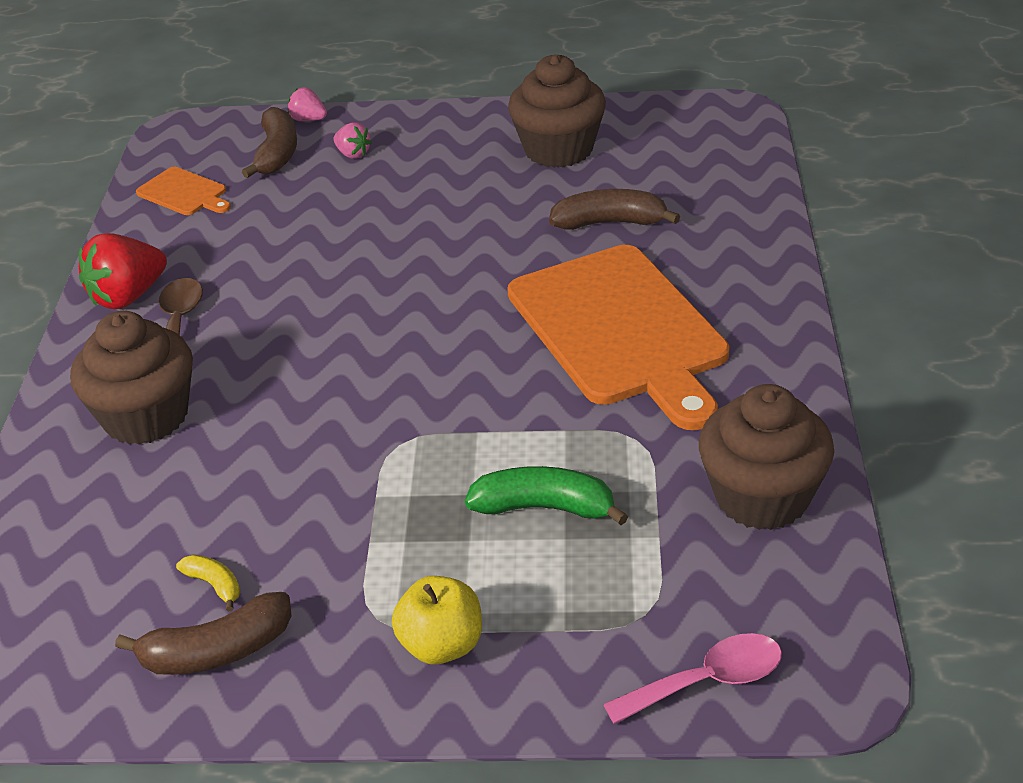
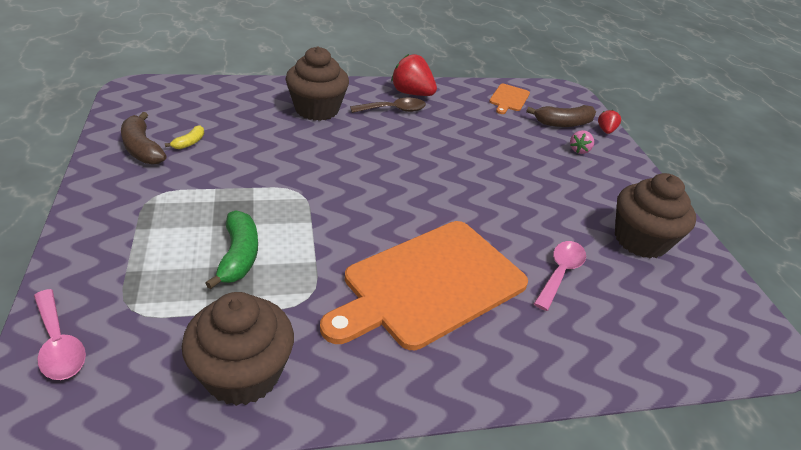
camera: 70 degrees right, 0 degrees up
pink strawberry [288,87,327,121] -> red strawberry [598,110,621,134]
yellow apple [392,576,482,664] -> none
brown banana [549,189,680,230] -> pink spoon [534,241,586,311]

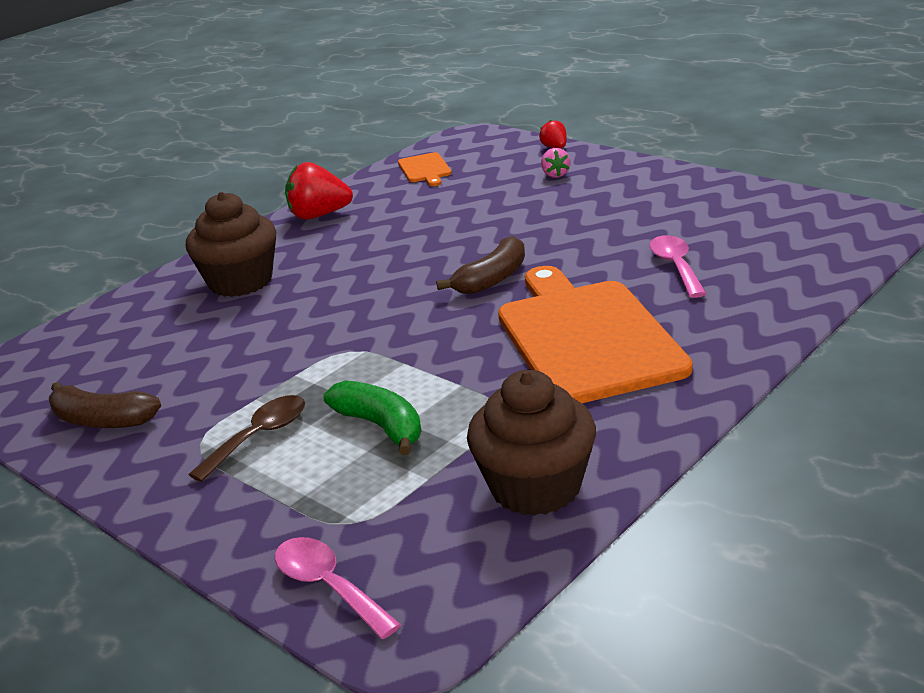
camera: 30 degrees left, 10 degrees down
pink spoon [34,289,86,380] -> pink spoon turned 150 degrees counterclockwise [275,537,402,639]
yellow banana [165,125,204,149] -> none
orange cutting board [320,221,528,350] -> orange cutting board turned 150 degrees clockwise [498,266,693,403]
brown spoon [350,98,426,113] -> brown spoon moved to [188,395,305,482]
brown banana [526,105,596,127] -> brown banana moved to [436,236,525,294]
brown cupcake [615,173,696,258] -> none

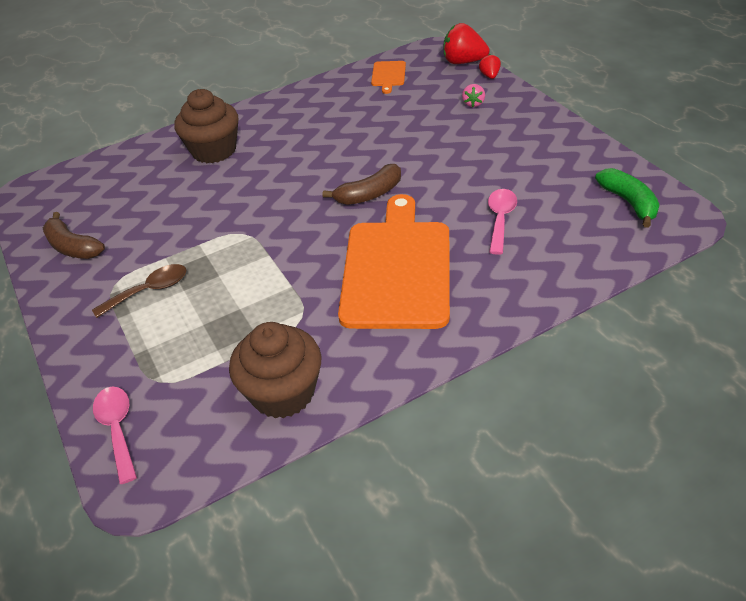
camera: 20 degrees right, 15 degrees up
red strawberry [285,162,353,220] -> red strawberry moved to [443,23,490,64]
green banana [324,380,421,455] -> green banana moved to [595,168,660,228]

